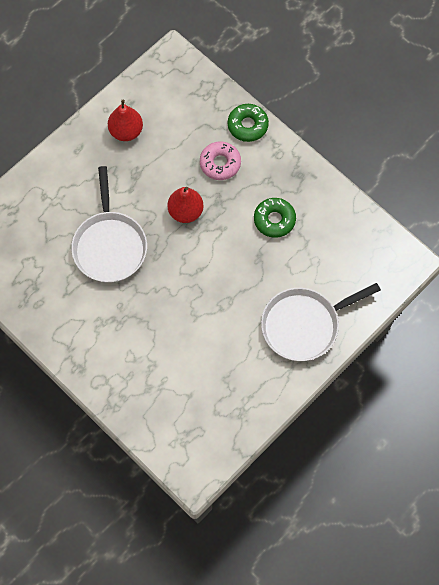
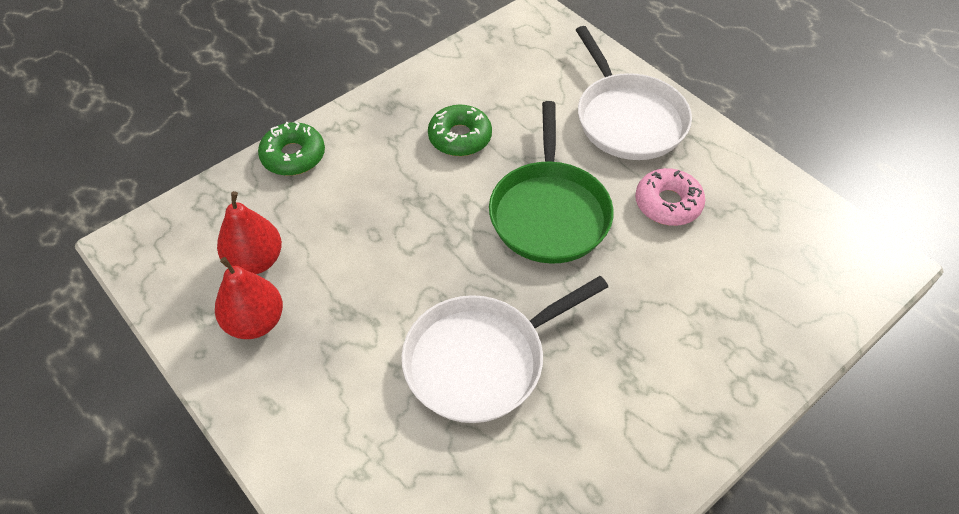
camera: 85 degrees left, 15 degrees down
white pan [71,166,147,282] -> white pan turned 150 degrees clockwise [401,276,608,423]
red pear [167,187,204,223] -> red pear moved to [217,191,282,274]
pink donut [200,141,241,180] -> pink donut moved to [635,168,705,226]
none -> green pan [489,101,614,264]

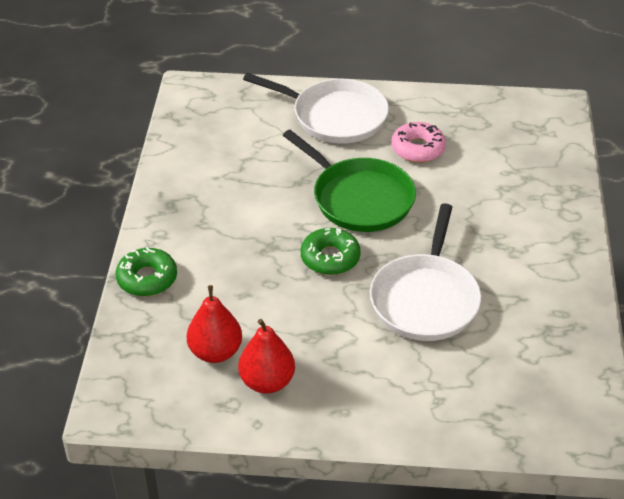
camera: 45 degrees left, 10 degrees down
green donut [428,105,492,156] -> green donut moved to [301,228,361,275]

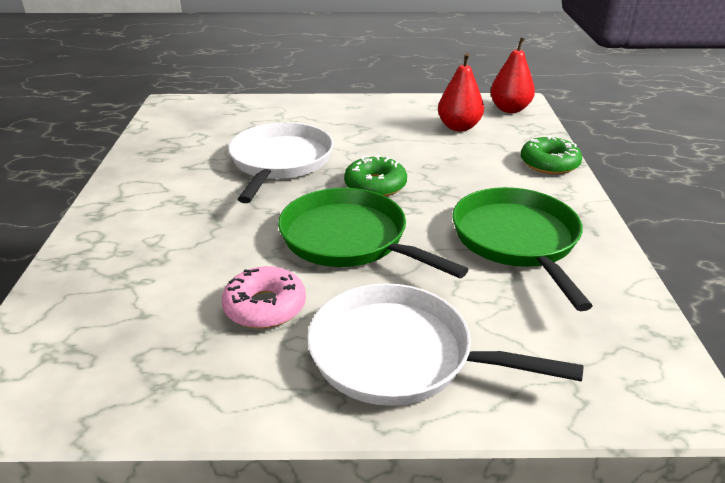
camera: 175 degrees right, 10 degrees down
red pear [238,319,295,393] -> red pear moved to [490,37,535,113]
none -> green pan [452,187,593,311]

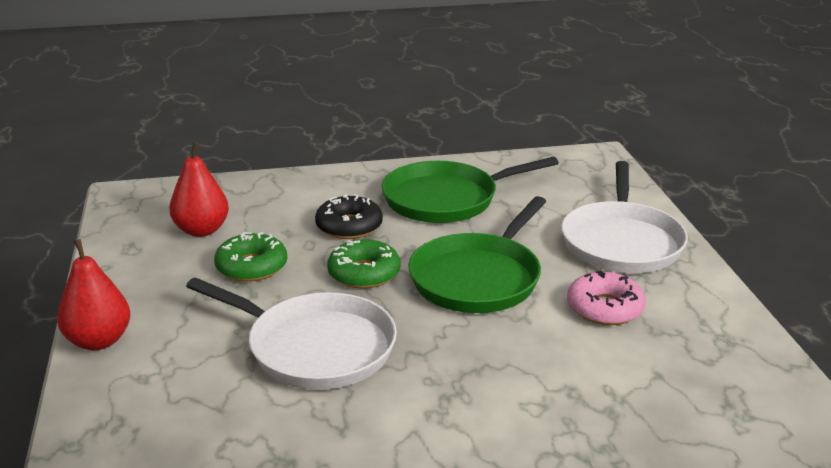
camera: 100 degrees left, 5 degrees down
white pan [228,122,334,203] -> white pan turned 150 degrees counterclockwise [186,277,397,390]
red pear [490,37,535,113] -> red pear moved to [57,239,130,350]
green donut [521,136,582,174] -> green donut moved to [214,232,287,282]
none -> black donut [315,194,383,239]

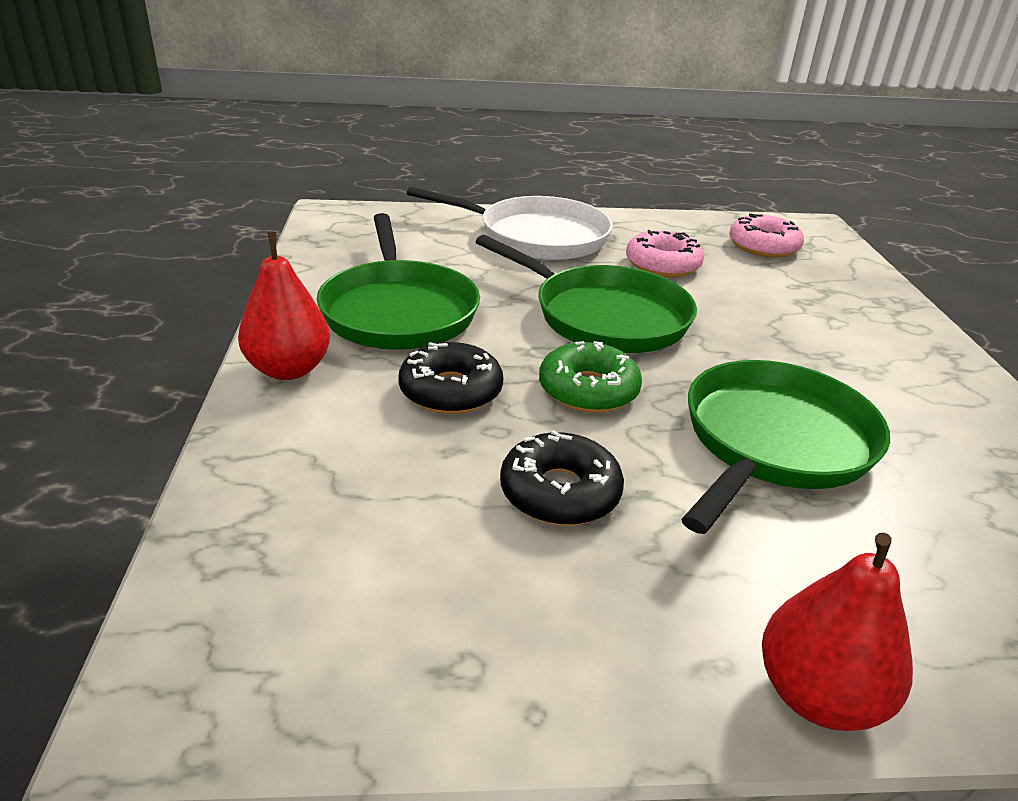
camera: 85 degrees left, 5 degrees up
red pear [169,142,229,237] -> red pear moved to [238,232,330,380]
white pan [186,277,397,390] -> green pan [681,360,890,534]
green donut [214,232,287,282] -> black donut [500,430,624,526]
none -> pink donut [729,213,804,258]

